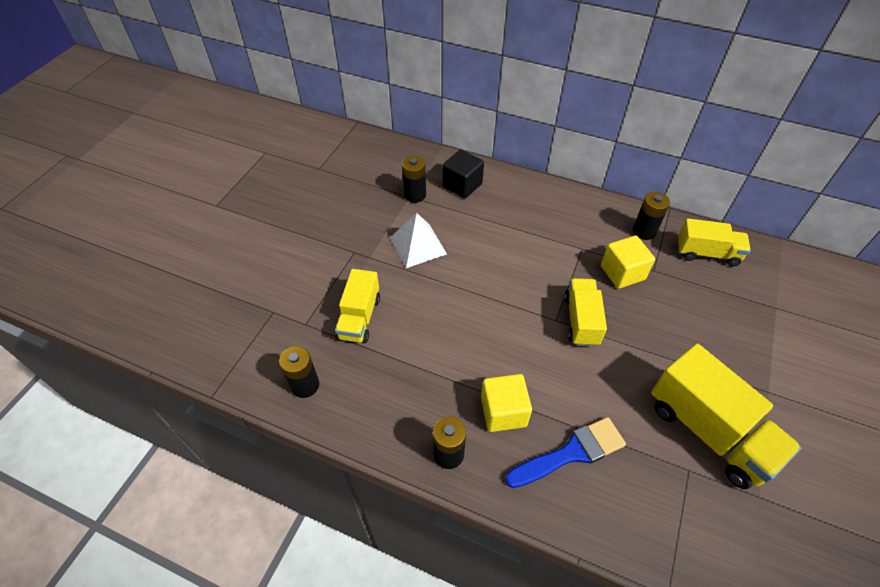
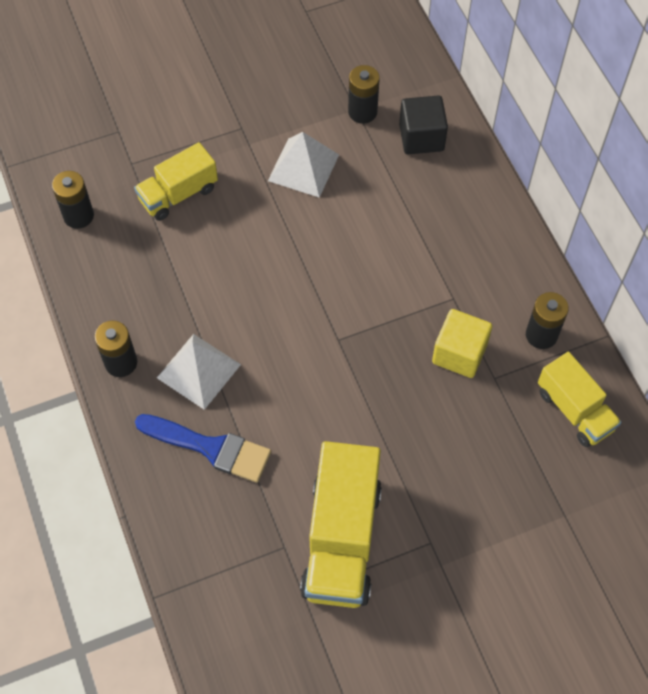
camera: 45 degrees right, 10 degrees up
yellow cube [481,374,532,432] -> white pyramid [157,334,241,410]
yellow truck [564,278,607,346] -> none

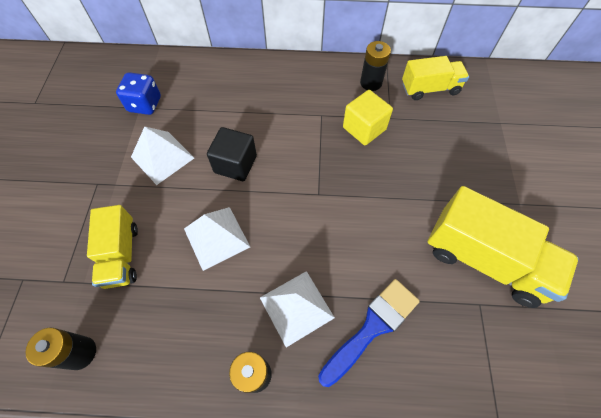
camera: 65 degrees left, 0 degrees up
black battery [348,65,380,124] -> blue dice [116,72,161,115]
black cube [399,95,448,154] -> black cube moved to [207,127,257,181]
none -> white pyramid [184,207,250,271]

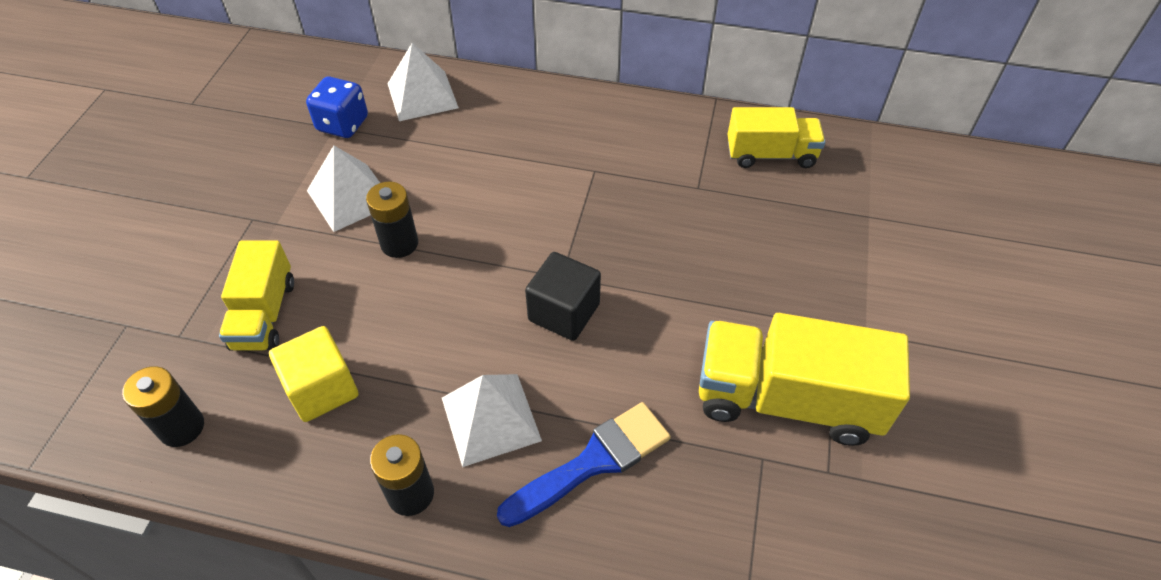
camera: 10 degrees right, 10 degrees down
white pyramid [184,207,250,271] -> white pyramid moved to [388,43,459,121]
black cube [207,127,257,181] -> black cube moved to [525,252,601,341]
yellow cube [343,90,393,145] -> yellow cube moved to [269,326,358,422]
black battery [360,41,391,91] -> black battery moved to [366,182,418,258]
yellow truck [428,186,579,308] -> yellow truck turned 150 degrees clockwise [699,313,910,446]

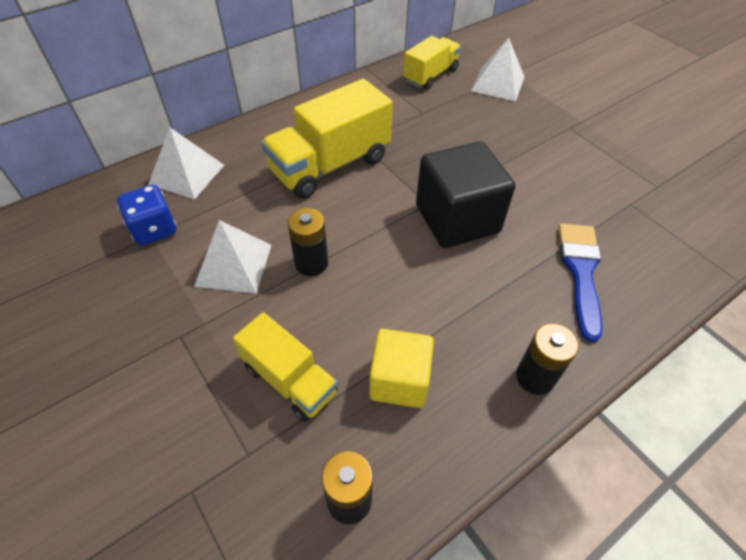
camera: 50 degrees left, 0 degrees up
white pyramid [442,374,542,467] -> white pyramid moved to [471,38,525,101]
black cube [525,252,601,341] -> black cube [416,141,515,248], size x1.56
yellow truck [699,313,910,446] -> yellow truck moved to [261,79,393,199]

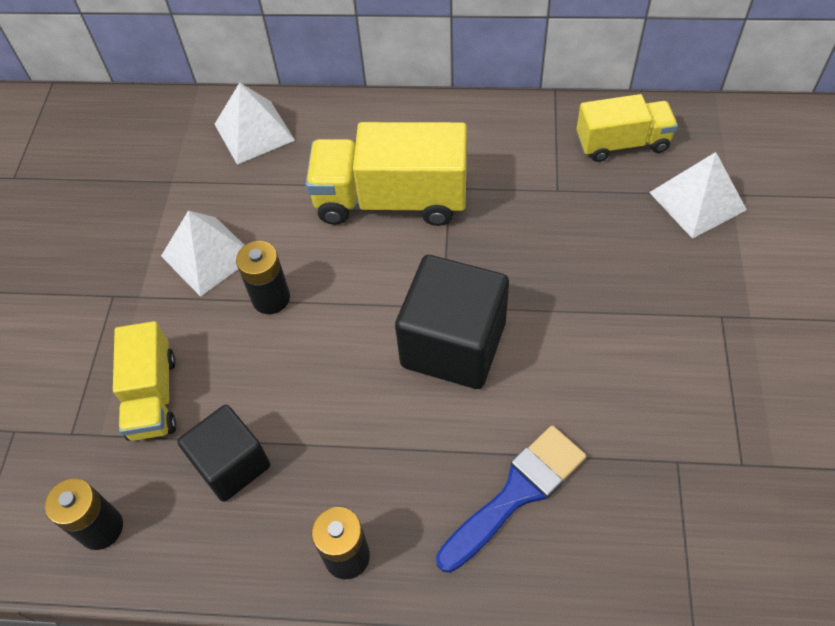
camera: 45 degrees right, 5 degrees up
blue dice [117,185,176,245] -> none
yellow cube [369,329,434,408] -> black cube [177,405,270,502]

